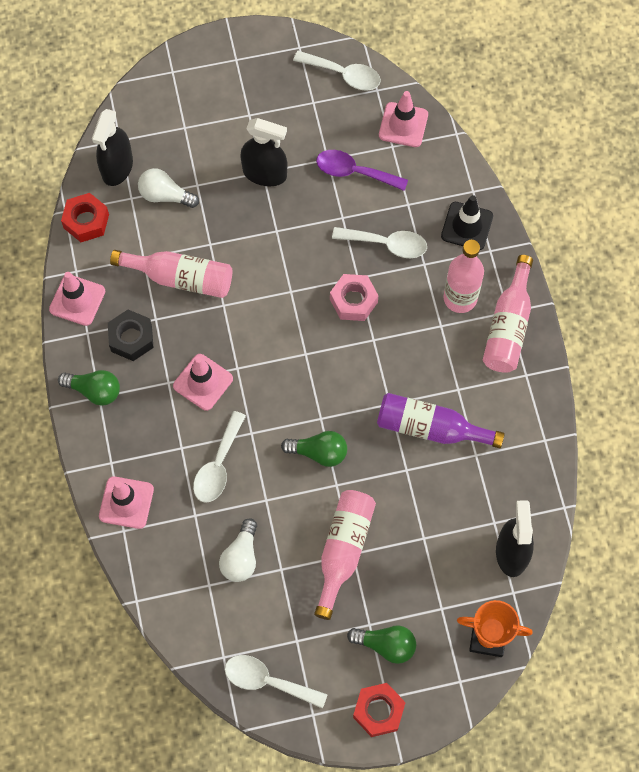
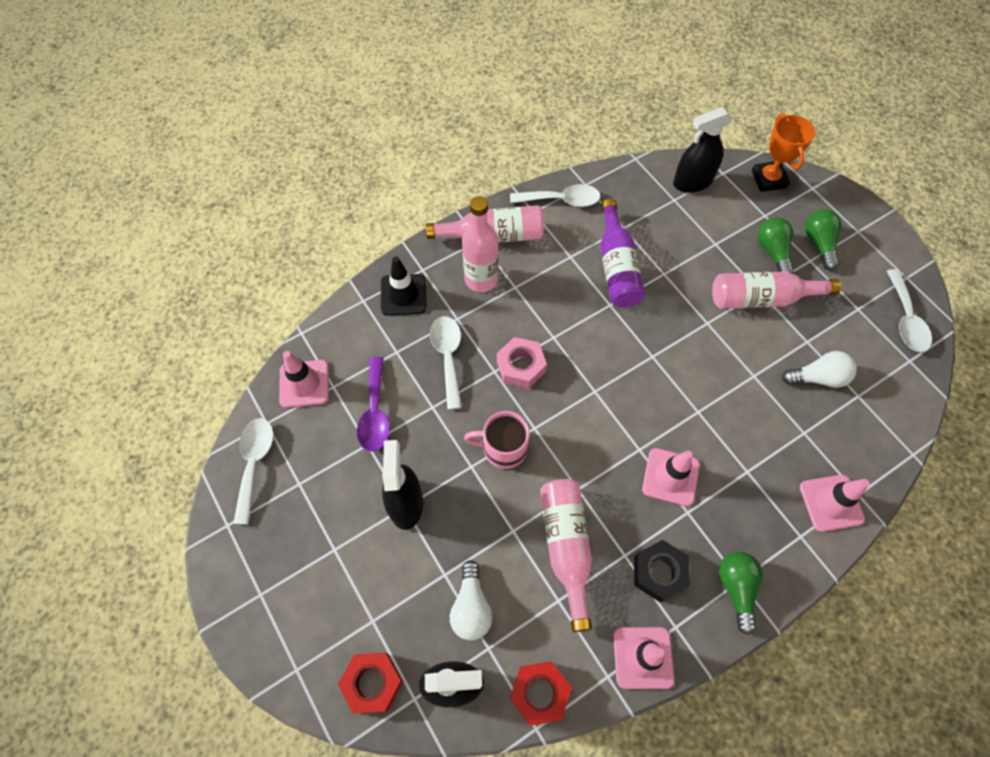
camera: 110 degrees left, 5 degrees down
white spoon [193,411,246,503] -> white spoon moved to [510,184,601,207]
green light bulb [281,431,347,467] -> green light bulb moved to [757,217,794,274]
red nut [353,683,406,737] -> red nut moved to [338,653,403,713]
none -> pink mug [464,411,530,469]

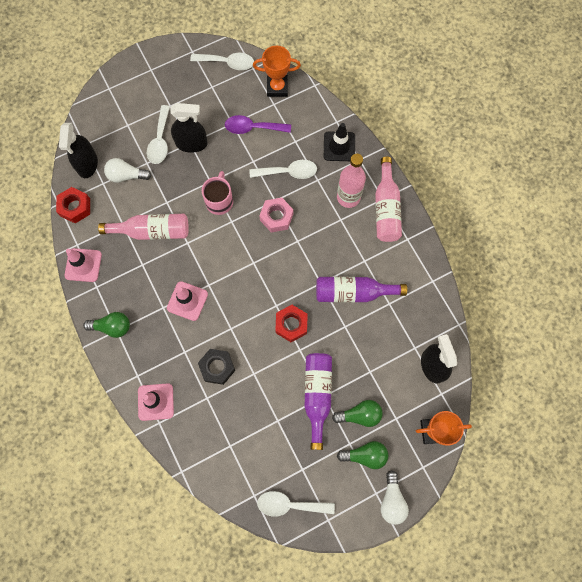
camera: 95 degrees right, 10 degrees up
pink traffic cone [279,351,329,408] -> orange trophy [253,46,301,97]
red nut [338,653,403,713] -> red nut moved to [275,305,308,342]
white spoon [510,184,601,207] -> white spoon moved to [147,105,170,164]
black nut [634,540,690,602] -> black nut moved to [198,349,235,385]
pink bottle [712,272,841,309] -> purple bottle [305,353,332,450]
white light bulb [782,351,857,388] -> white light bulb moved to [381,470,409,525]

